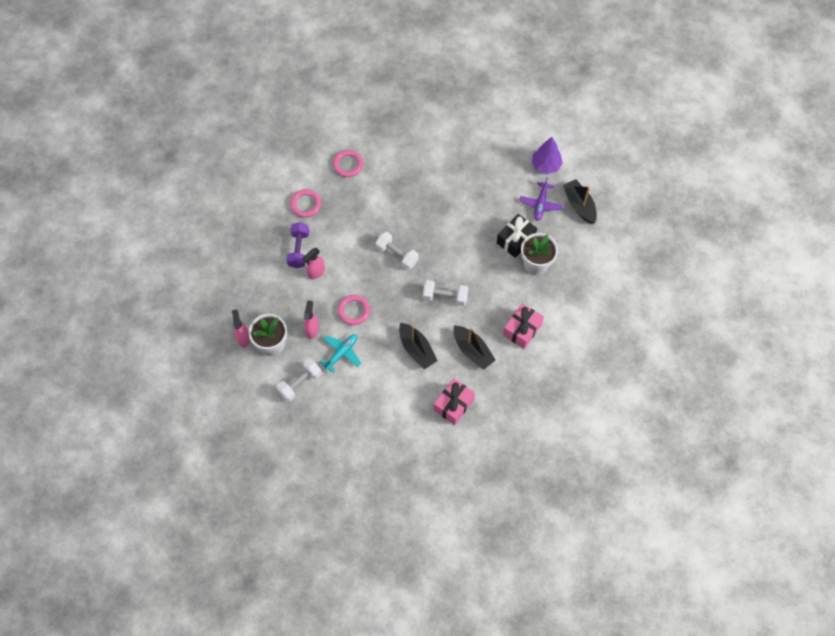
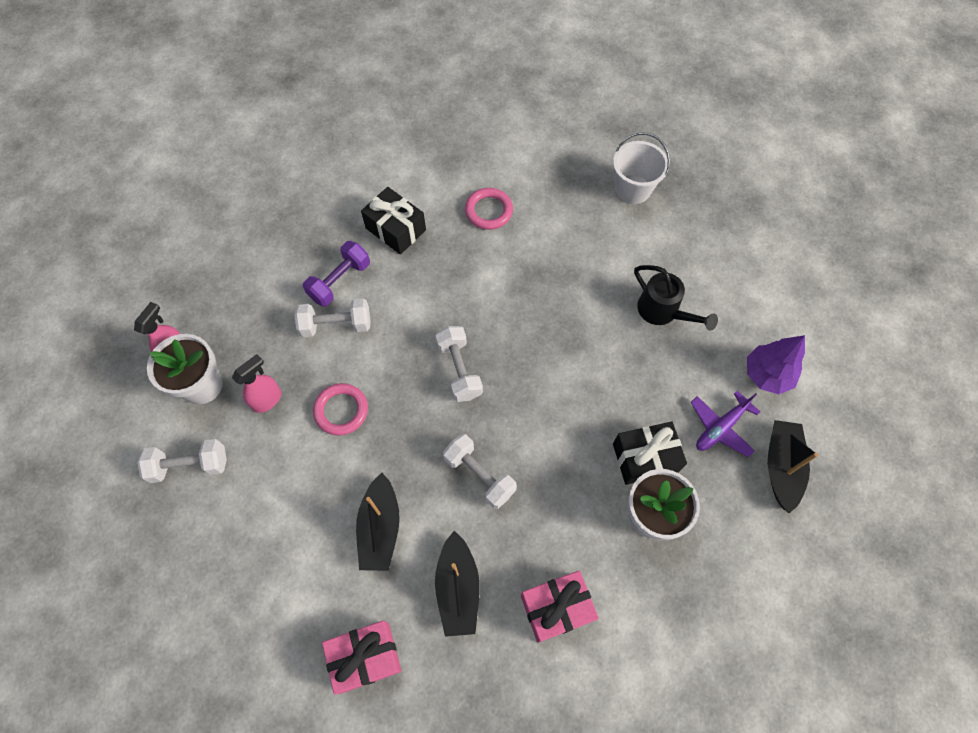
camera: 35 degrees right, 0 degrees up
pink ring [290,189,322,218] -> black gift [361,187,426,254]
pink spray bottle [302,248,325,279] -> white dumbbell [294,298,370,338]
turquoise plane [320,334,361,373] -> none
none -> white bucket [613,133,670,204]
none -> black watering can [634,265,718,331]

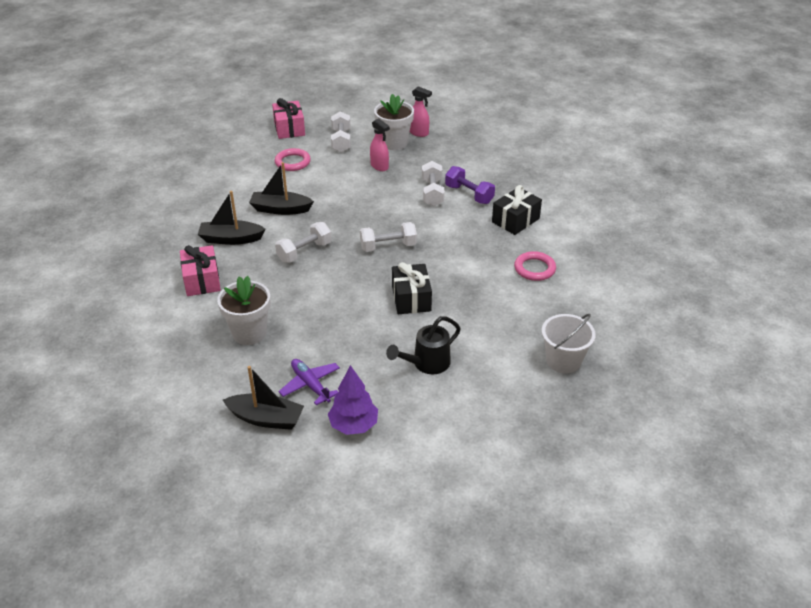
camera: 95 degrees right, 25 degrees down
pink ring [313,383,368,436] -> pink ring moved to [275,148,311,171]
pink gift [322,621,402,695] -> pink gift moved to [272,98,305,139]
black gift [613,422,687,485] -> black gift moved to [392,262,432,314]

